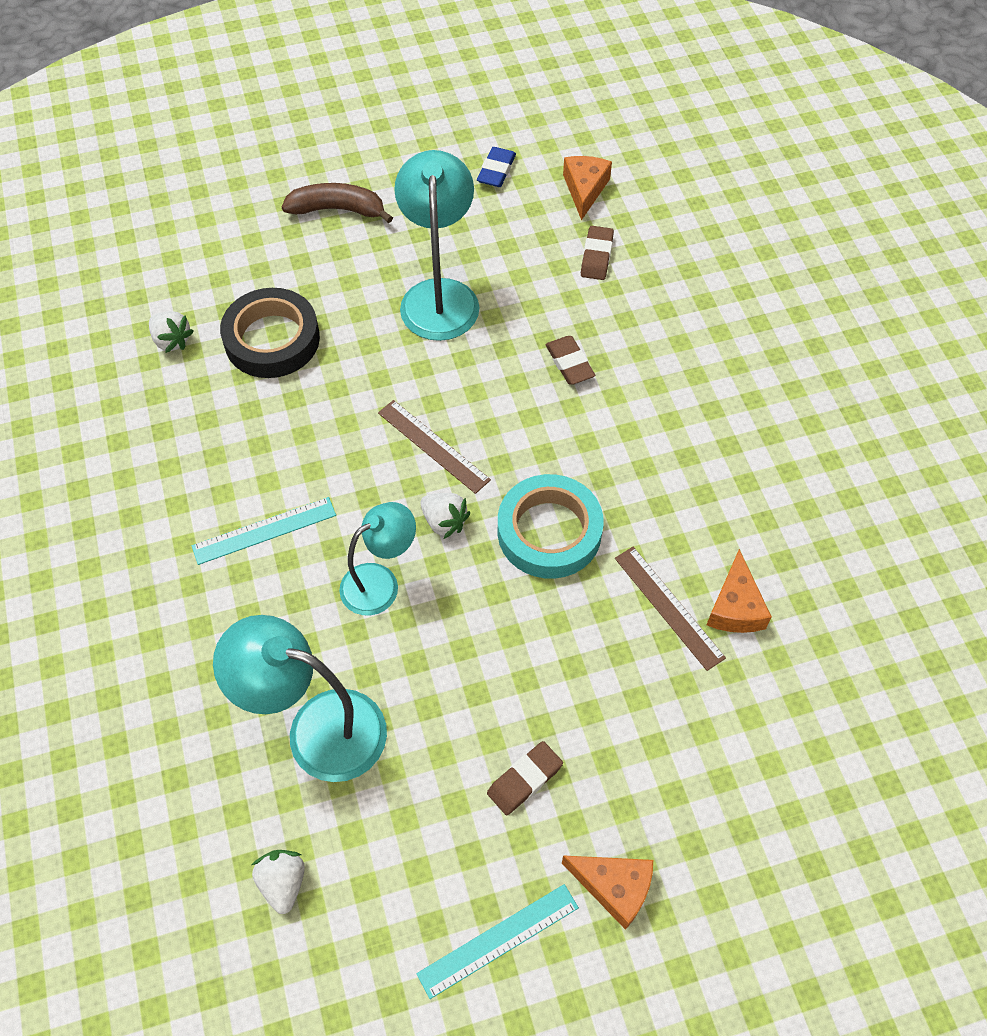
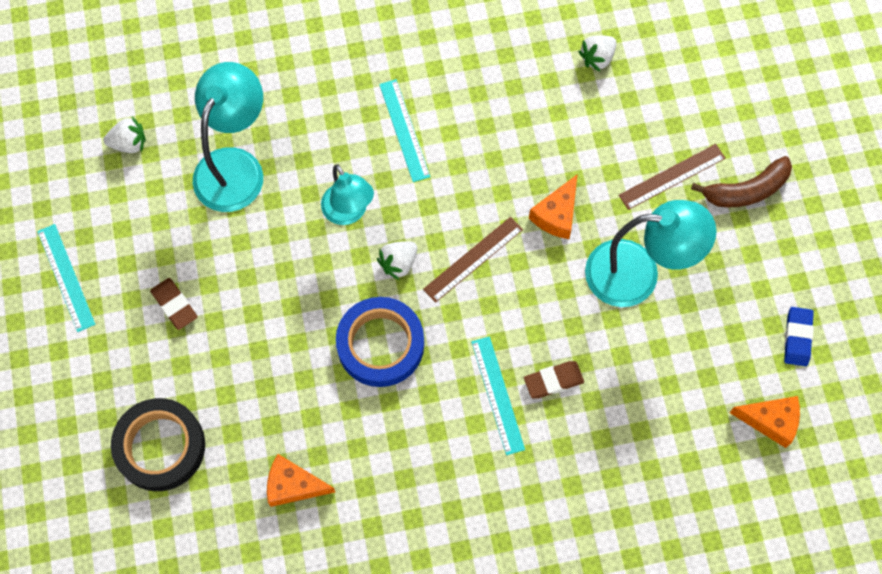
camera: 95 degrees right, 10 degrees up
black tape [220,288,320,378] -> black tape moved to [111,398,205,491]
brown banana [282,183,393,223] -> brown banana turned 60 degrees clockwise [691,156,792,207]
blue eraser [477,147,516,187] -> blue eraser turned 75 degrees clockwise [784,307,814,366]
turquoise tape [498,474,604,579] -> blue tape [336,297,424,387]
orange cheese [562,855,653,930] -> orange cheese moved to [529,174,578,239]
brown eraser [581,226,614,280] -> none
brown ruler [615,547,726,671] -> brown ruler moved to [619,144,726,210]
none -> turquoise ruler [471,336,525,455]

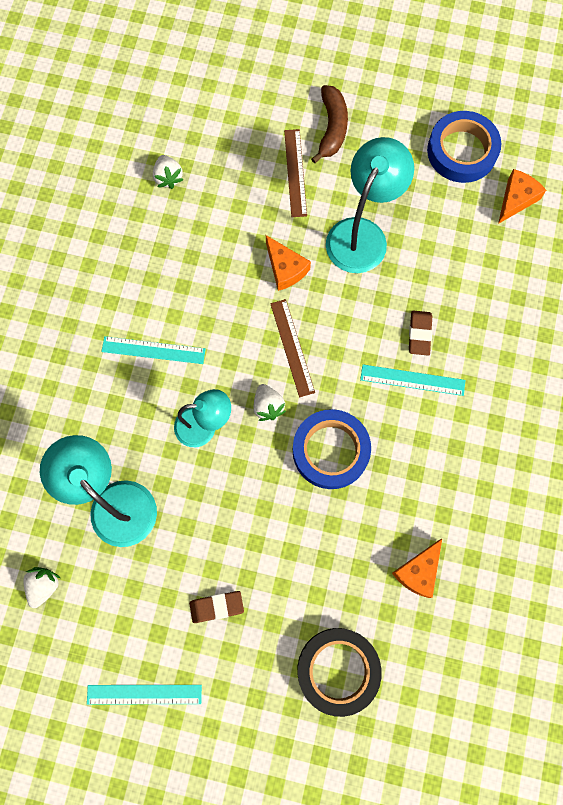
camera: 65 degrees left, 5 degrees up
blue eraser [784,307,814,366] -> blue tape [427,111,501,183]

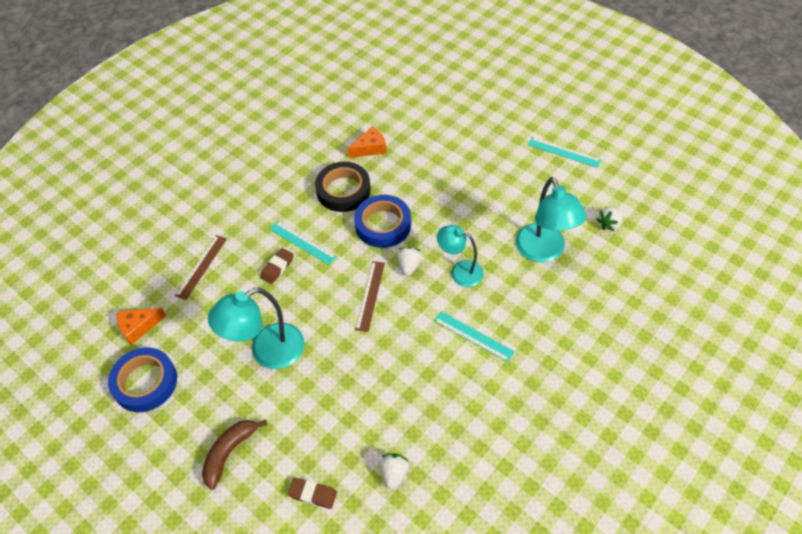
camera: 150 degrees left, 20 degrees down
brown eraser [189,591,244,623] -> brown eraser moved to [288,478,337,509]
orange cheese [266,235,311,291] -> none
brown ruler [284,129,307,217] -> brown ruler moved to [175,235,227,300]
black tape [297,628,382,717] -> black tape moved to [315,162,371,212]

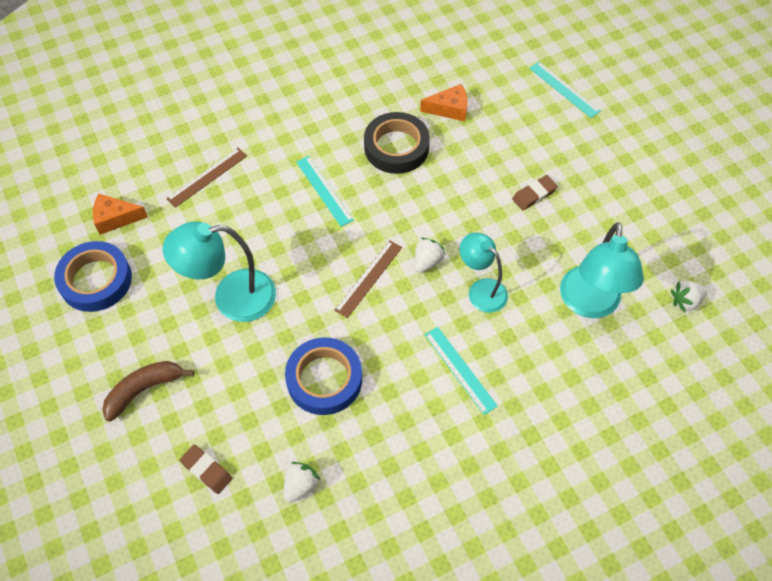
camera: 20 degrees right, 5 degrees up
brown eraser [260,248,294,284] -> brown eraser moved to [512,175,558,210]
blue tape [354,195,411,248] -> blue tape moved to [285,337,362,415]
turquoise ruler [528,137,601,168] -> turquoise ruler moved to [529,62,601,118]

